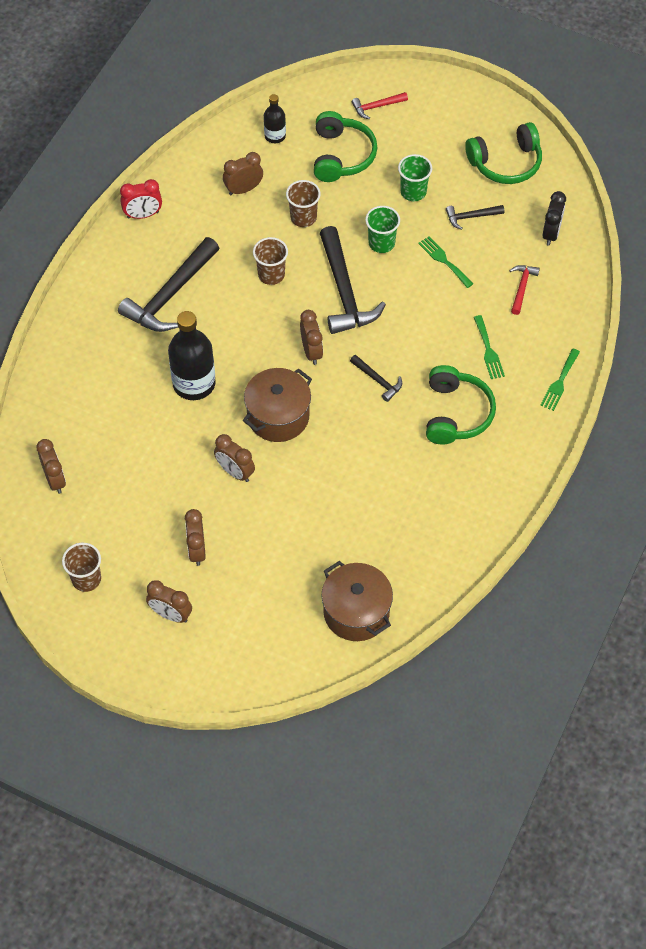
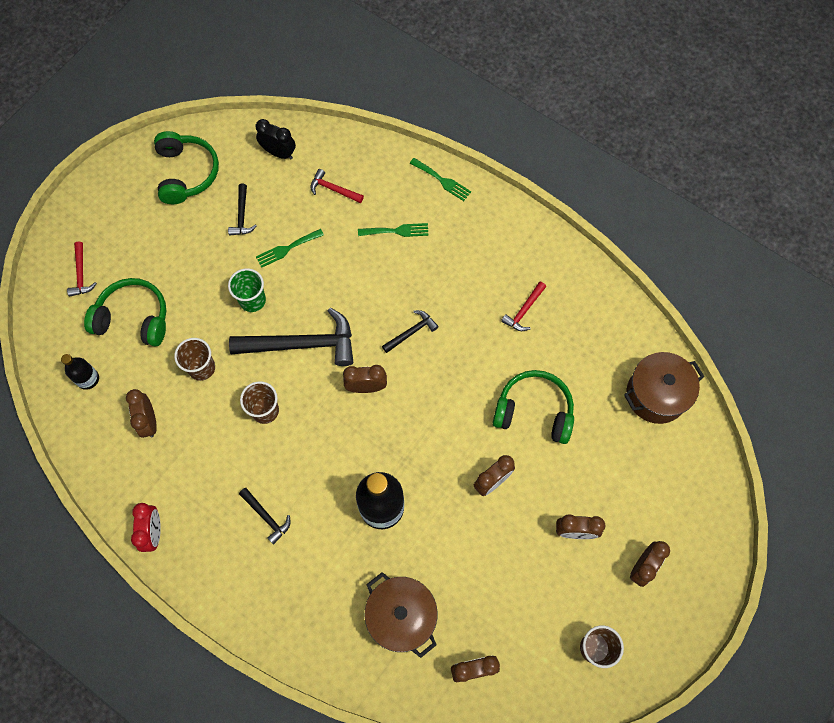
camera: 80 degrees left, 10 degrees up
black hammer [118,237,219,332] -> black hammer [239,488,291,545], size x0.48
brown pot [243,368,312,442] -> brown pot moved to [364,572,438,658]
green cup [398,154,432,201] -> none
green headphones [426,365,496,444] -> green headphones moved to [493,370,574,444]
none -> red hammer [501,282,546,331]

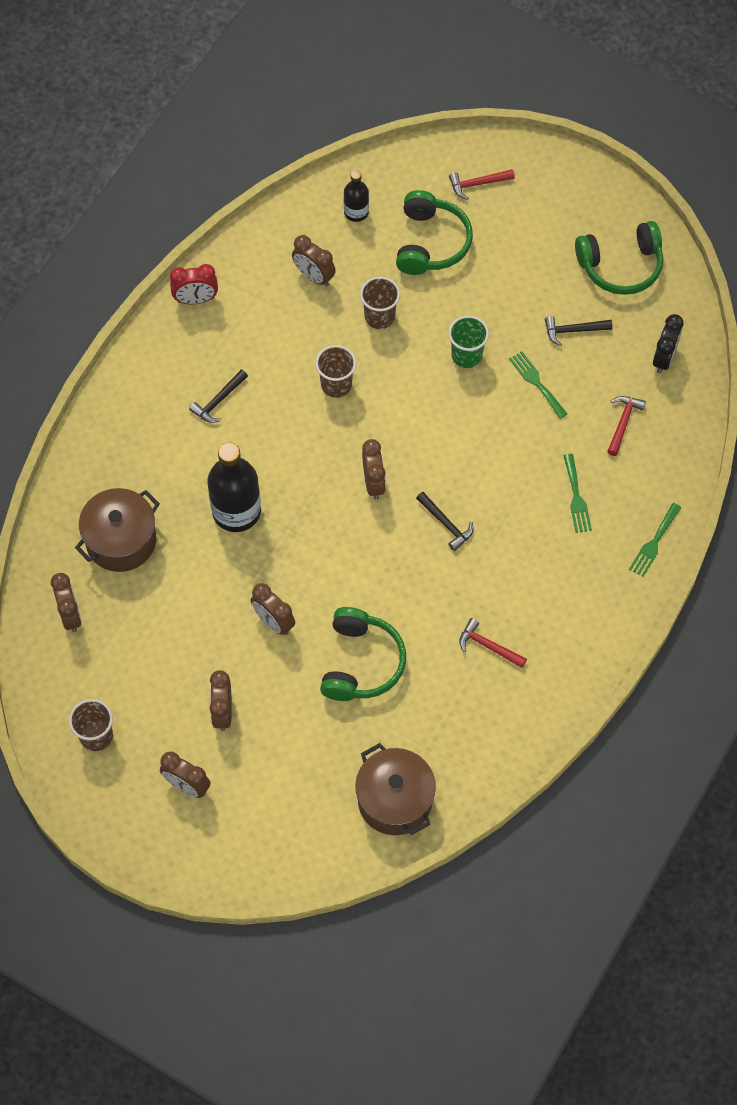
camera: 85 degrees right, 5 degrees down
brown clock [126,389,157,438] -> brown clock turned 120 degrees counterclockwise [292,235,336,287]
black hammer [229,308,353,366] -> none

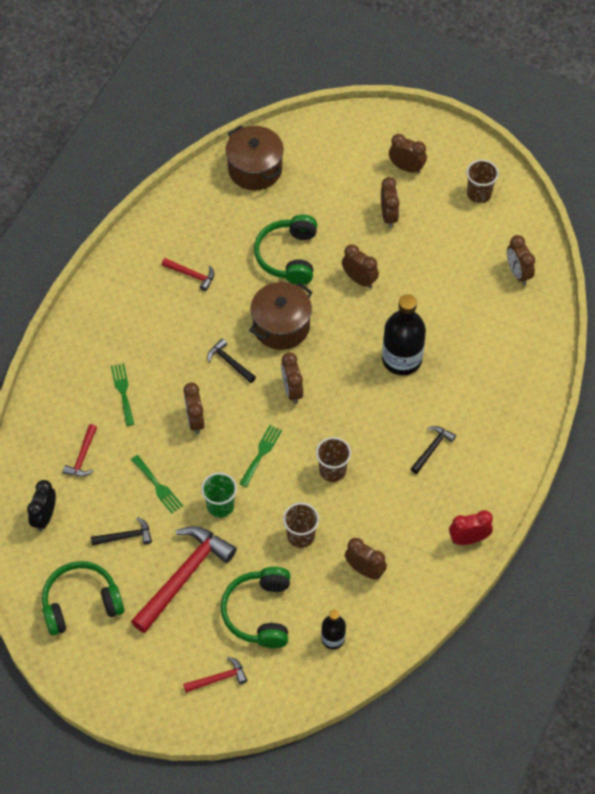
camera: 175 degrees right, 5 degrees down
brown pot [75,488,160,572] -> brown pot moved to [250,282,313,350]
green fork [629,503,681,577] -> green fork moved to [239,425,282,487]
none -> red hammer [131,526,237,633]
none -> brown clock [184,382,204,434]

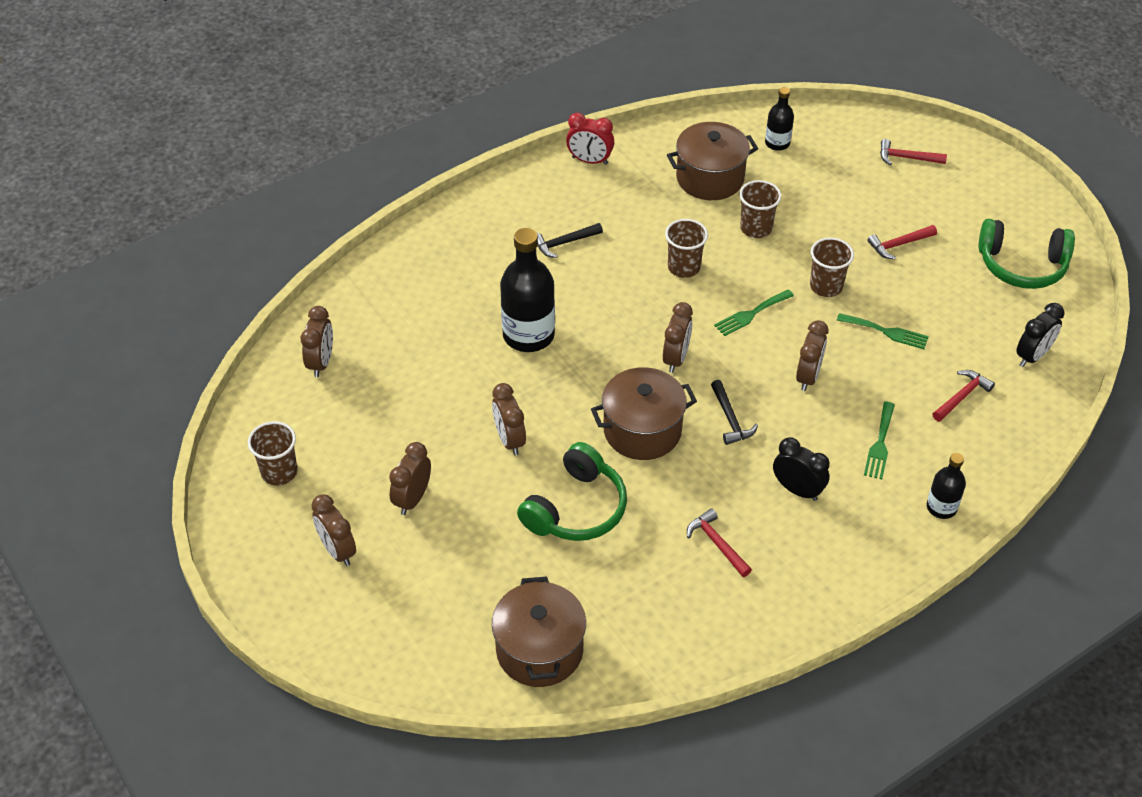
camera: 150 degrees left, 10 degrees down
black hammer [91,517,152,546] -> none
green fork [131,455,183,513] -> green fork turned 120 degrees clockwise [837,313,929,349]
red hammer [131,526,237,633] -> red hammer [867,225,937,259], size x0.48
green cup [201,472,237,518] -> brown cup [810,238,854,297]
green headphones [221,567,290,648] -> none
brown clock [345,538,387,579] -> brown pot [667,122,758,200]
none -> black clock [773,437,829,501]
none -> black bottle [927,453,966,519]

